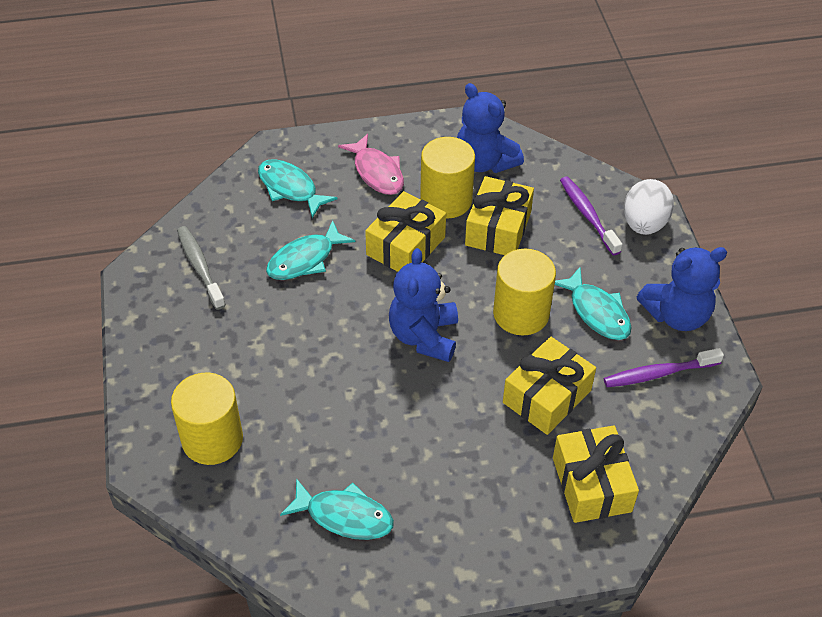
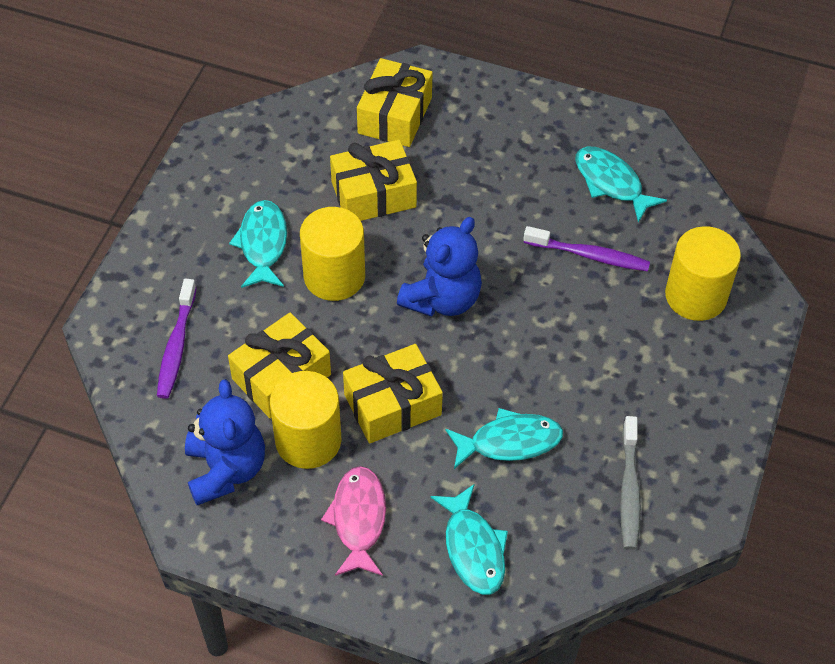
camera: 150 degrees left, 5 degrees up
purple toothbrush [604,348,724,387] -> purple toothbrush moved to [523,226,650,272]
white egg [624,179,674,235] -> none
blue teddy bear [637,247,727,331] -> none

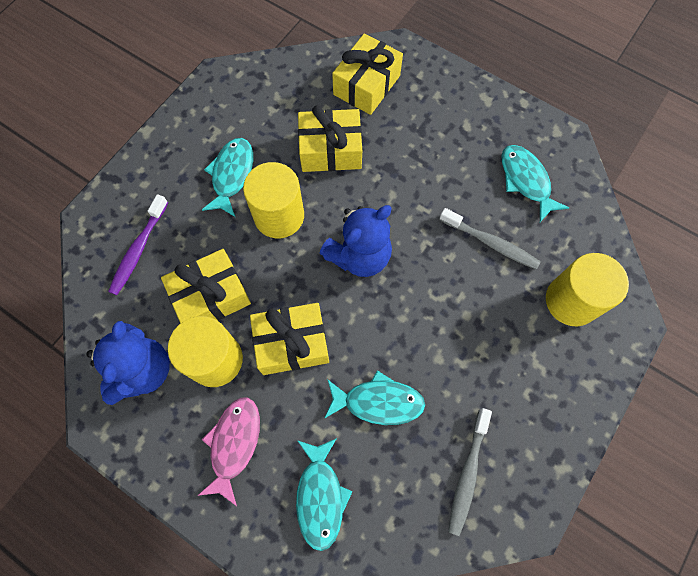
camera: 15 degrees right, 15 degrees up
purple toothbrush [523,226,650,272] -> grey toothbrush [439,208,541,270]

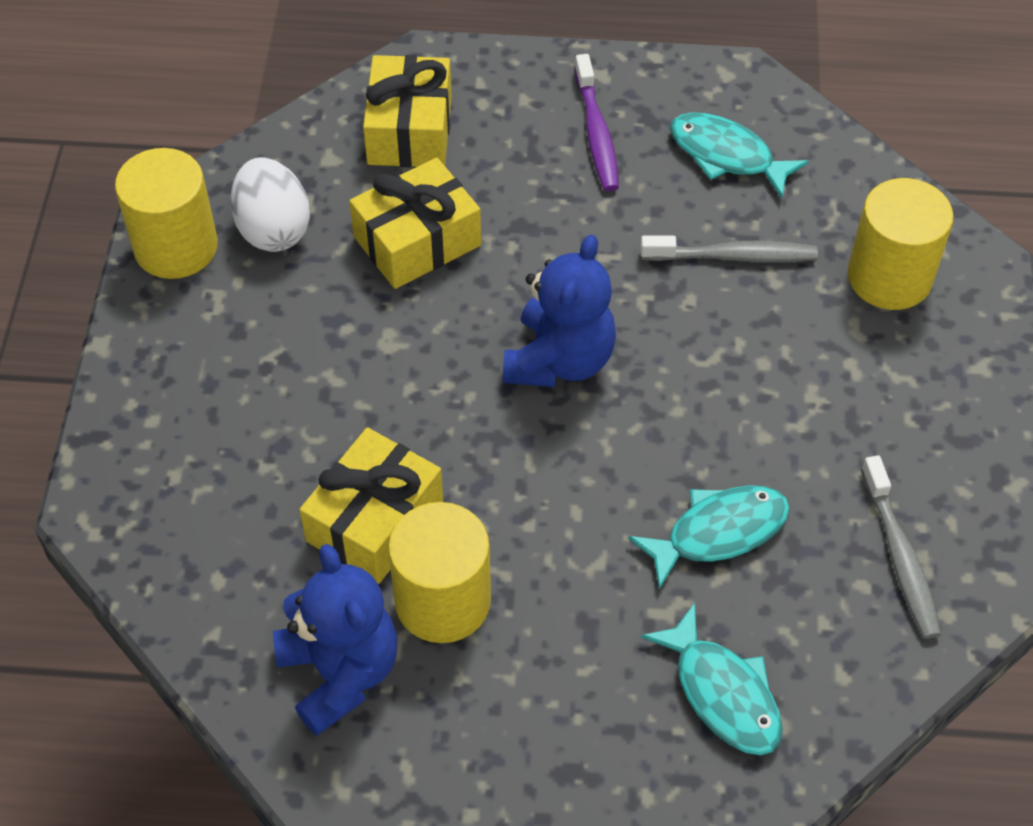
camera: 30 degrees left, 15 degrees down
purple toothbrush [108,194,168,295] -> purple toothbrush moved to [574,54,619,191]
pink fish [197,397,260,506] -> none
turquoise fish [202,138,253,217] -> none
yellow cylinder [243,162,304,238] -> yellow cylinder moved to [115,148,218,279]
yellow gift [250,303,329,375] -> none
none -> white egg [230,157,310,252]

